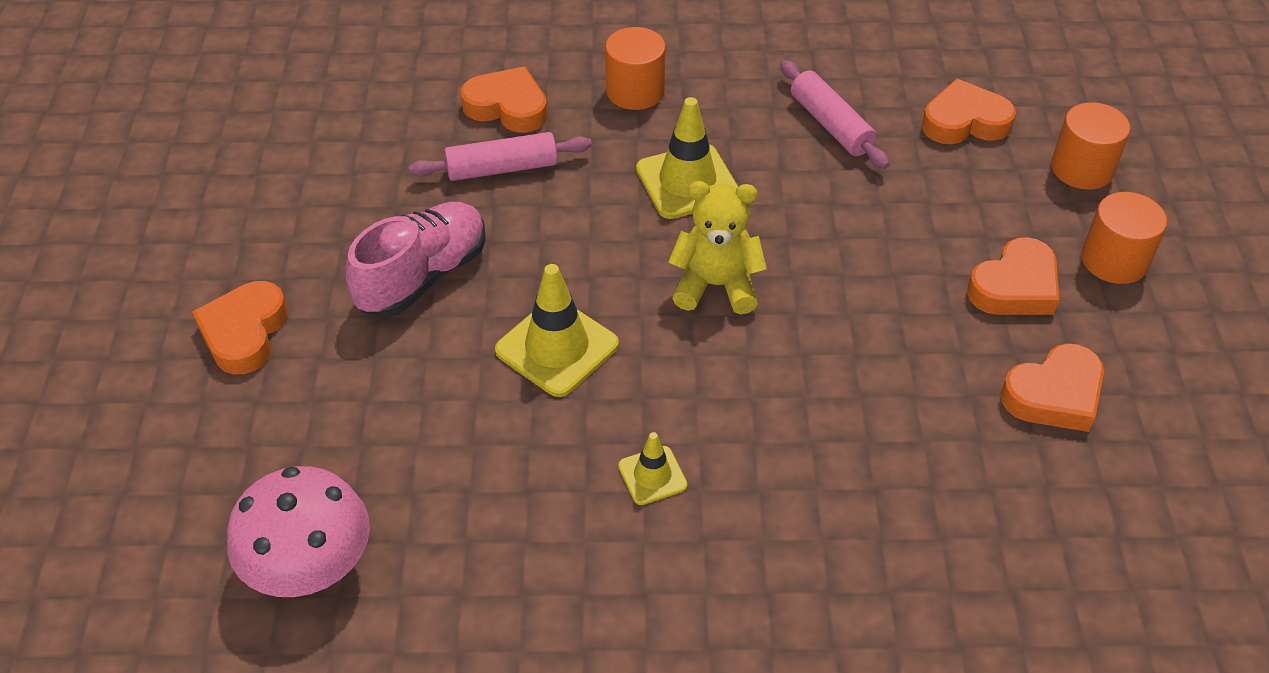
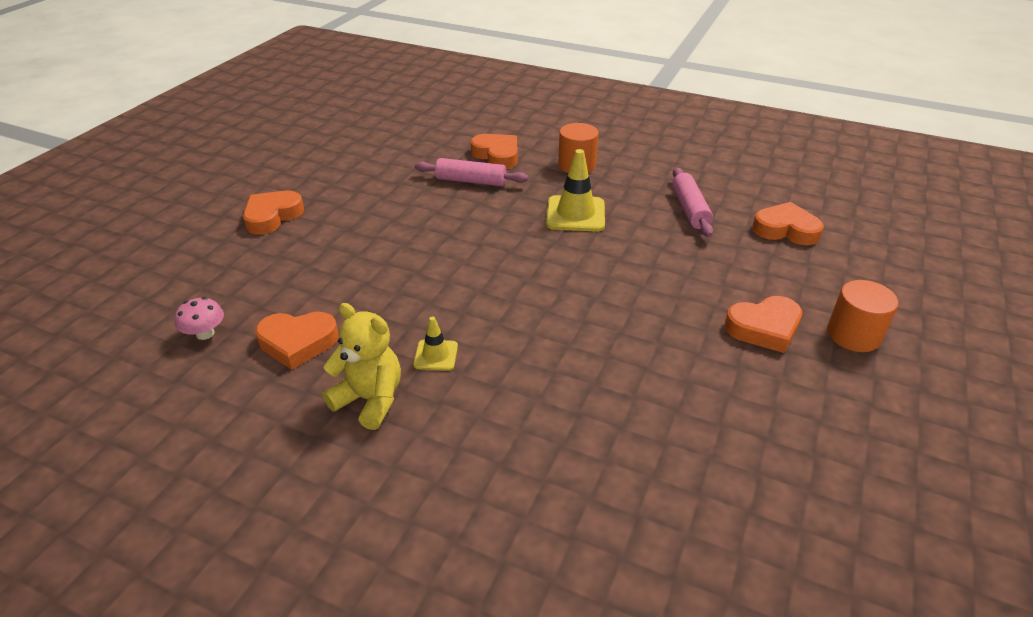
camera: 25 degrees right, 10 degrees down
pink mushroom [227,466,370,597] -> pink mushroom [175,297,224,340], size x0.51
pink shoe [345,202,485,317] -> none
yellow traffic cone [495,264,619,397] -> none
yellow teddy bear [668,181,767,314] -> yellow teddy bear moved to [323,303,401,430]
orange heart [1000,343,1104,432] -> orange heart moved to [255,312,339,370]
orange cylinder [1051,102,1130,190] -> none

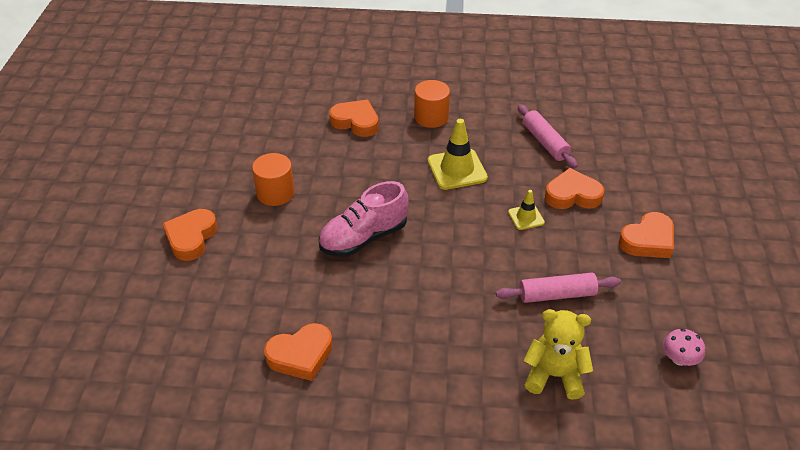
camera: 20 degrees left, 5 degrees up
pink mushroom [175,297,224,340] -> pink mushroom moved to [663,329,705,366]
yellow teddy bear [323,303,401,430] -> yellow teddy bear moved to [524,309,593,400]
yellow traffic cone [413,316,458,371] -> yellow traffic cone moved to [508,190,545,230]
pink rolling pin [415,158,528,186] -> pink rolling pin moved to [496,273,621,303]
orange heart [752,202,824,245] -> orange heart moved to [545,168,604,209]
orange cylinder [827,280,898,352] -> orange cylinder moved to [252,153,295,206]
none -> pink shoe [318,181,409,257]

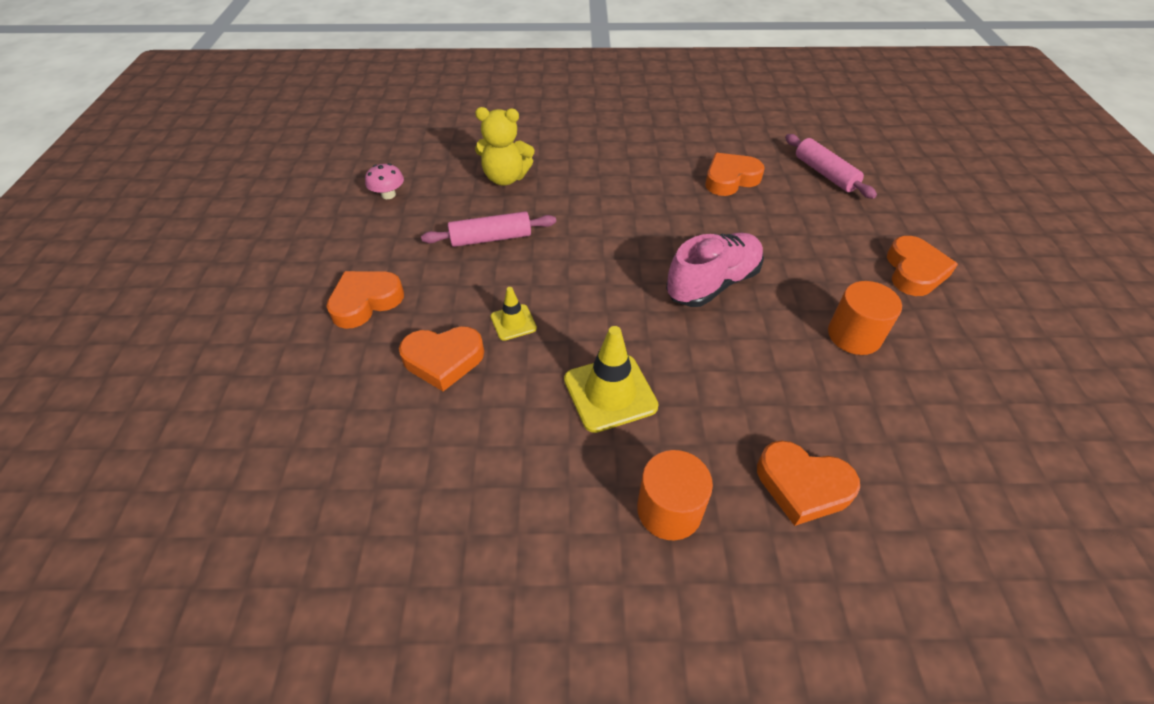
camera: 175 degrees right, 5 degrees up
pink rolling pin [518,104,578,169] -> pink rolling pin moved to [785,134,877,199]

